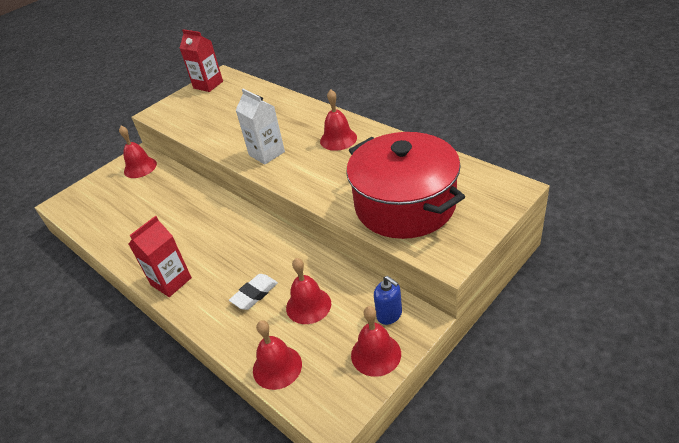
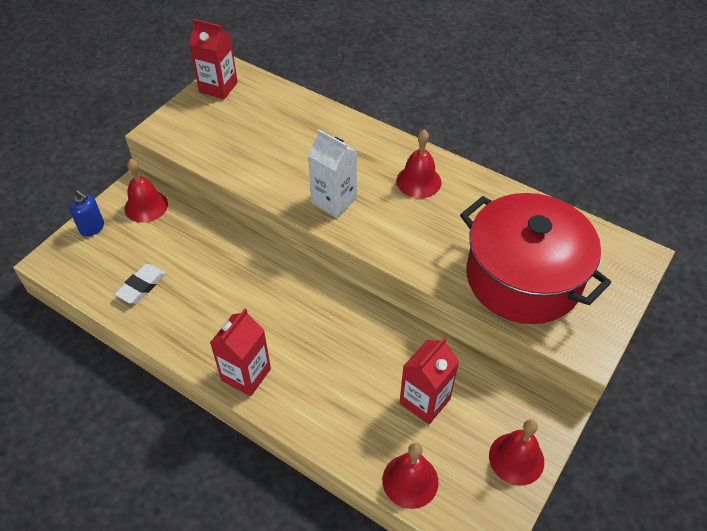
camera: 15 degrees left, 10 degrees up
white eraser [229,274,278,310] -> white eraser moved to [114,264,166,304]
red bell [286,258,331,324] -> red carton [400,337,459,424]
blue soap dispenser [374,276,402,325] -> blue soap dispenser moved to [70,190,104,237]

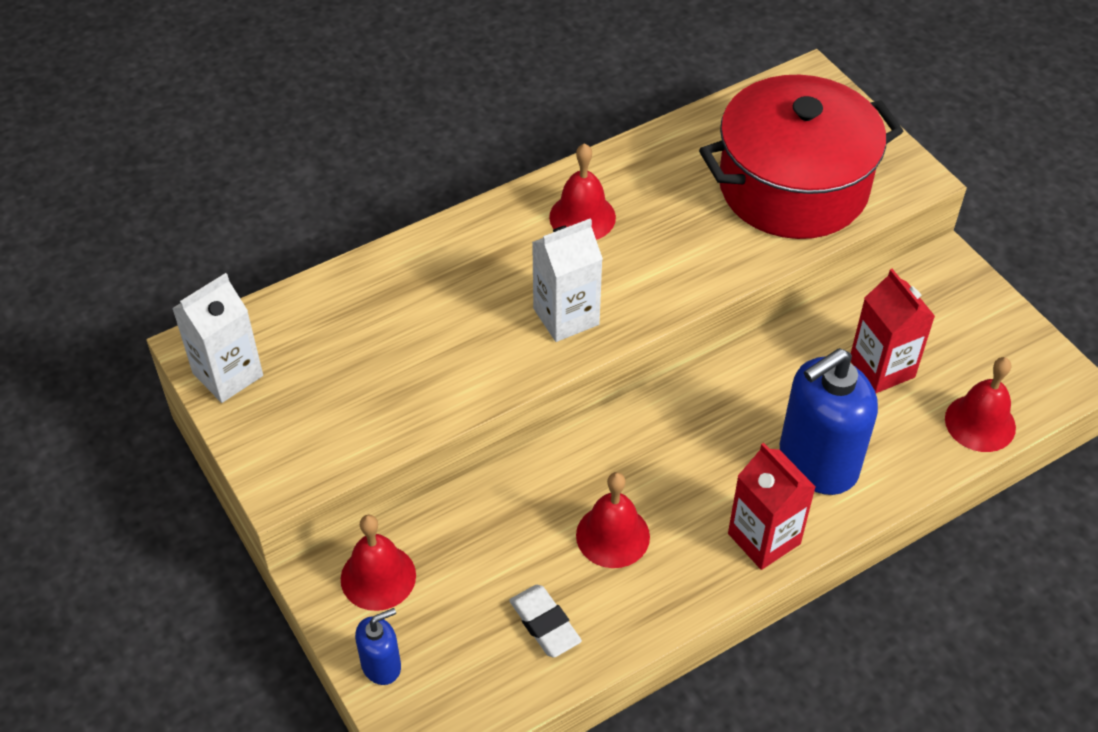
camera: 65 degrees left, 0 degrees up
red carton [189,19,238,99] -> white carton [172,273,263,403]
red bell [489,419,544,486] -> red bell moved to [576,472,650,568]
none -> blue soap dispenser [780,348,878,495]

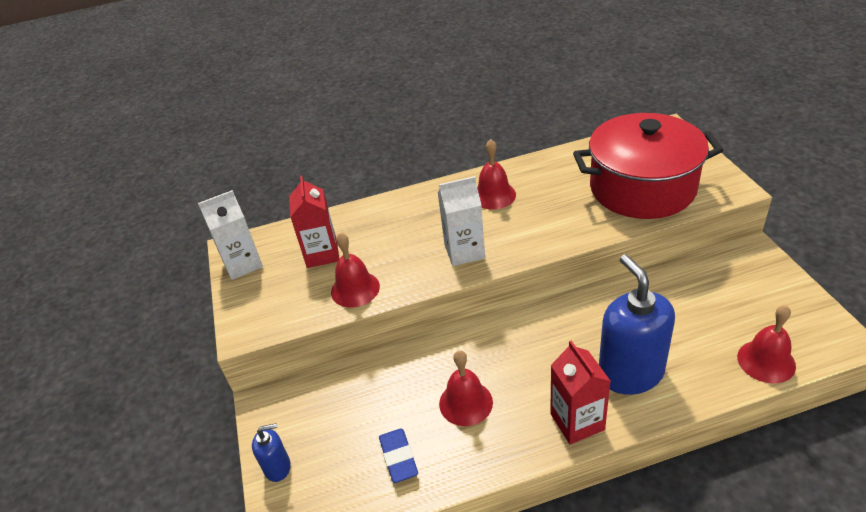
camera: 20 degrees right, 10 degrees down
red bell [341,514,416,611] -> red bell moved to [331,232,380,307]
white eraser [509,585,582,658] -> blue eraser [379,428,418,483]
blue soap dispenser [780,348,878,495] -> blue soap dispenser turned 90 degrees clockwise [599,254,675,395]
red carton [851,269,935,393] -> red carton moved to [289,176,339,268]

